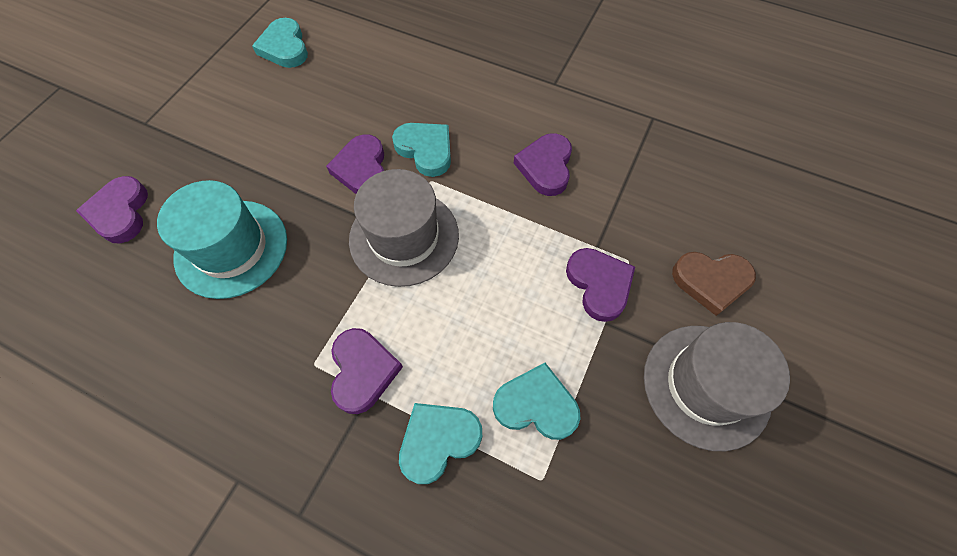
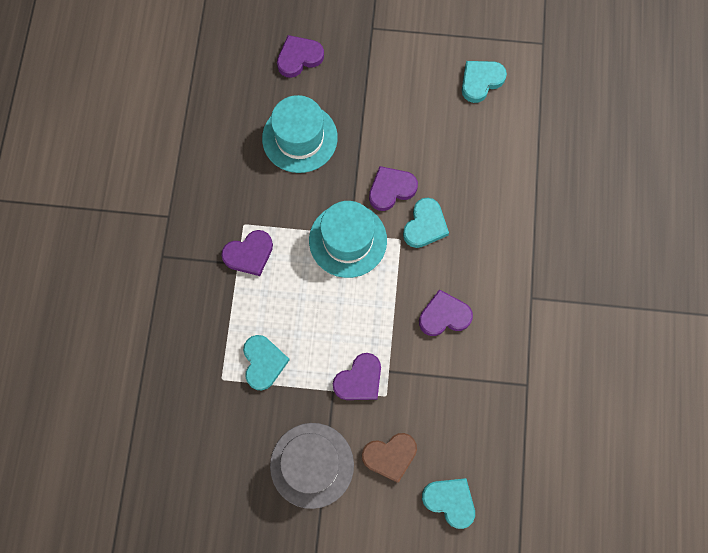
camera: 70 degrees right, 10 degrees up
grey hat [349,169,459,287] -> turquoise hat [309,201,387,278]
turquoise heart [399,403,482,484] -> turquoise heart moved to [422,478,475,529]
brown heart [672,252,756,316] -> brown heart turned 90 degrees counterclockwise [362,433,417,483]

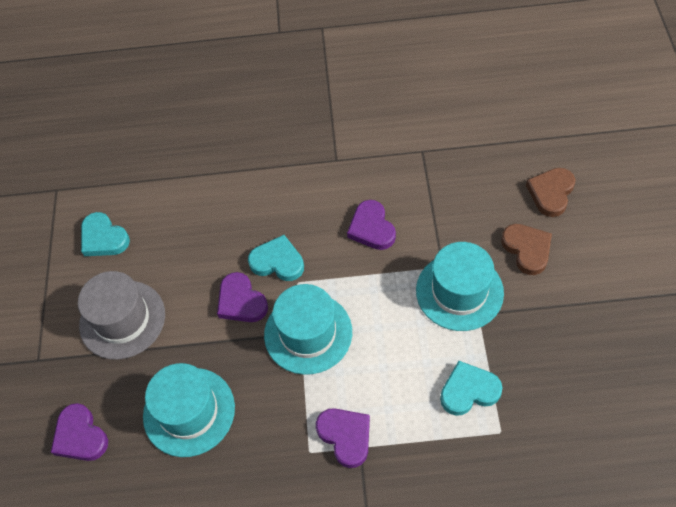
camera: 95 degrees left, 15 degrees down
grey hat [270,423,354,509] -> grey hat moved to [78,271,165,360]
purple heart [333,353,381,400] -> turquoise hat [416,242,504,331]
turquoise heart [422,478,475,529] -> brown heart [526,168,575,217]

